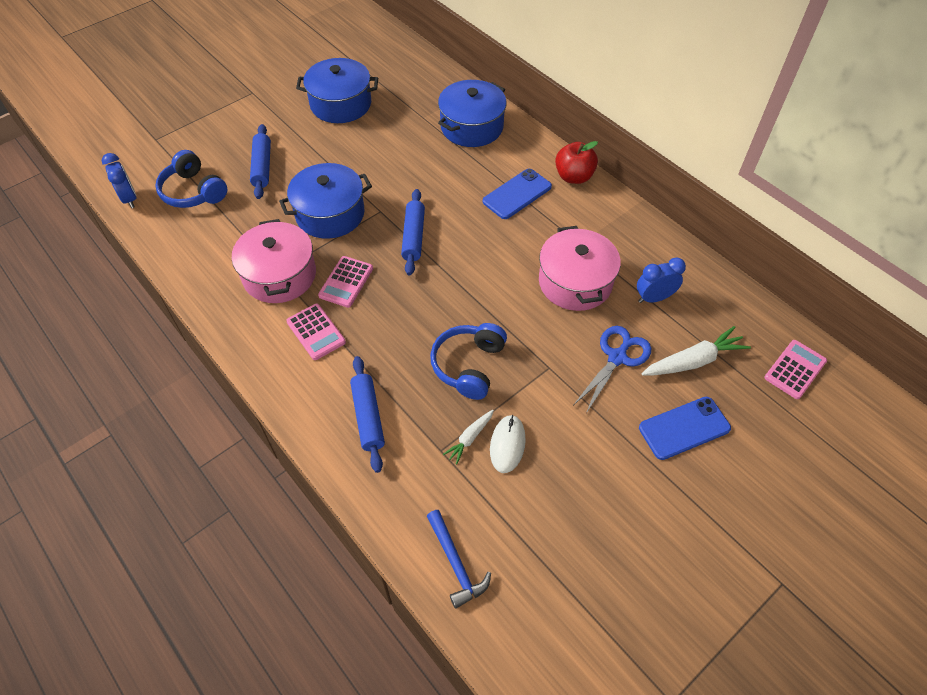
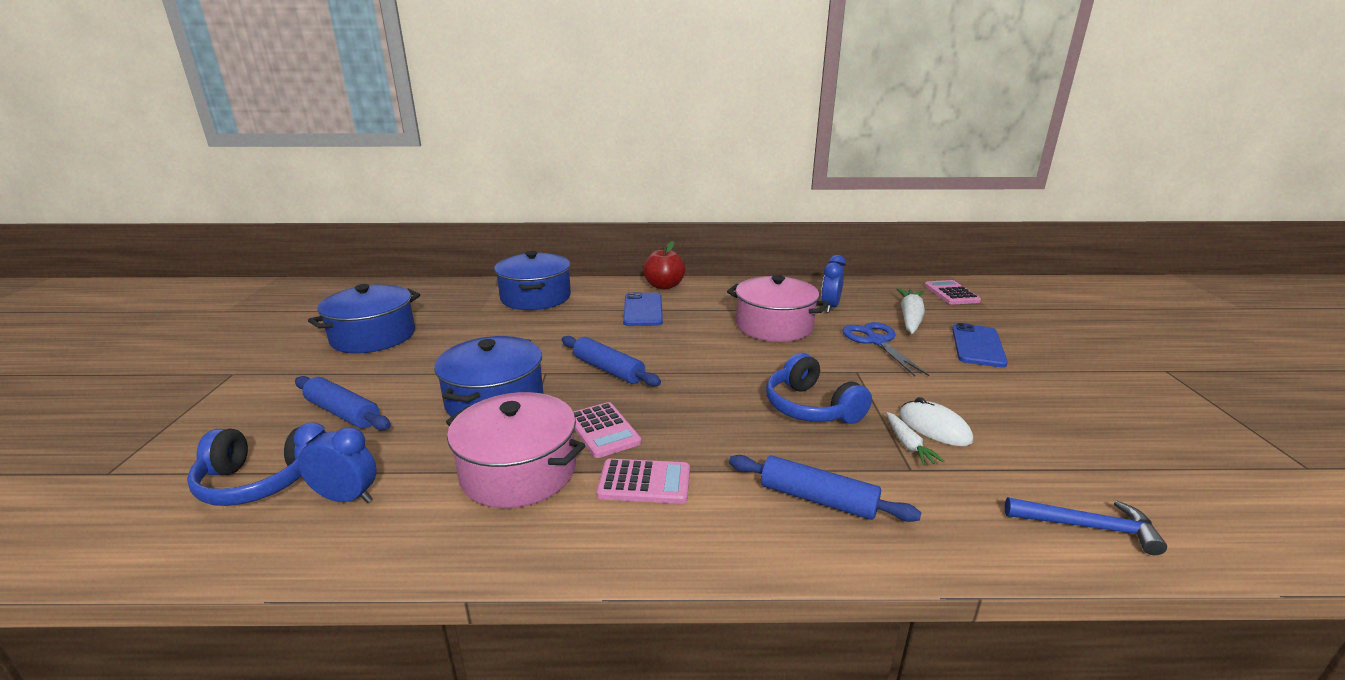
camera: 50 degrees left, 30 degrees down
blue clock [102,153,136,208] -> blue clock moved to [294,422,377,503]

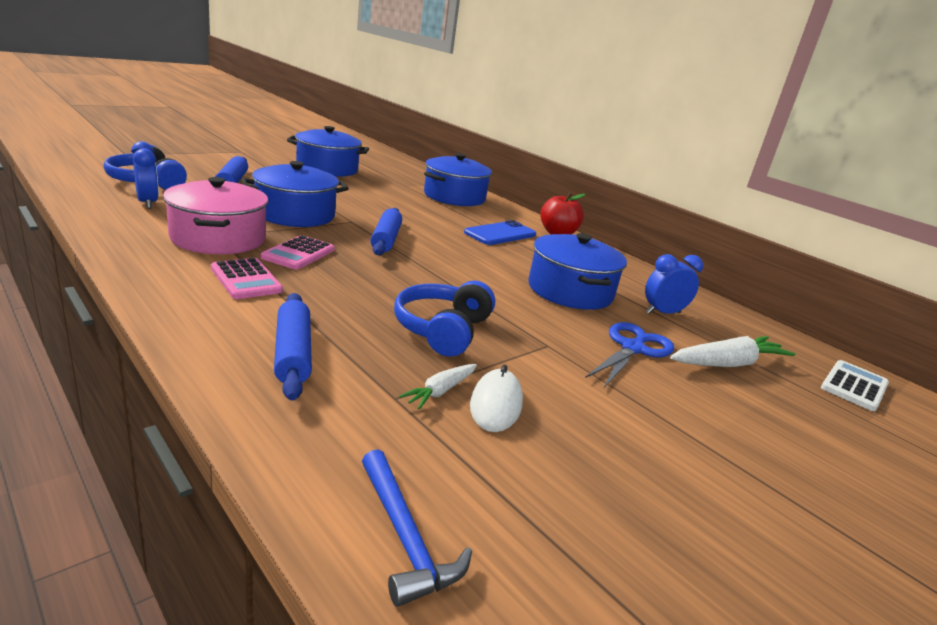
camera: 45 degrees right, 0 degrees up
pink pot [727,275,829,342] -> blue pot [529,233,627,310]
pink calculator [925,280,981,305] -> white calculator [821,360,889,411]
blue phone [952,323,1008,367] -> none

